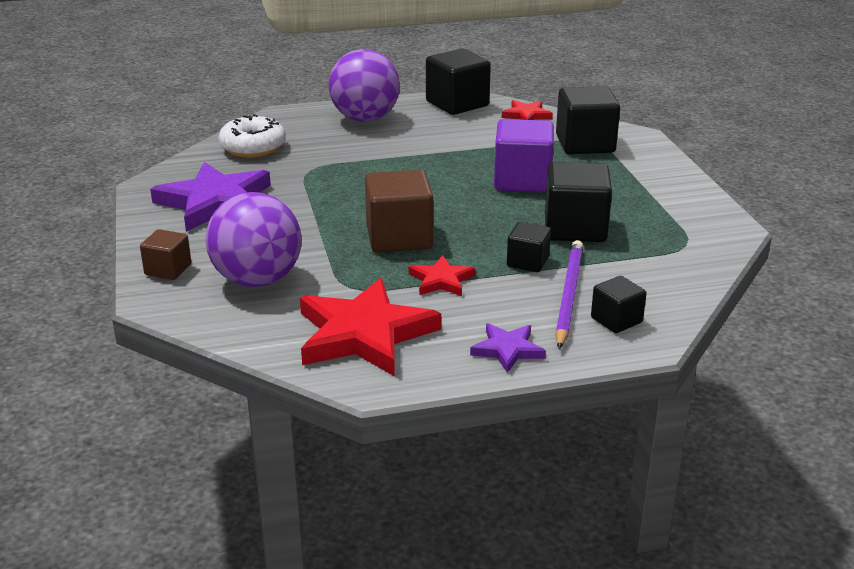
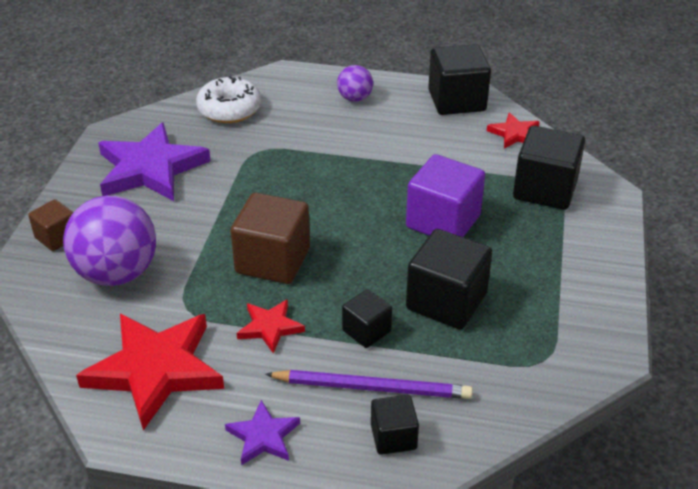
camera: 25 degrees right, 10 degrees up
purple ball [329,49,400,122] -> purple ball [337,65,373,102], size x0.51
purple pencil [555,240,583,349] -> purple pencil turned 60 degrees clockwise [265,370,473,399]

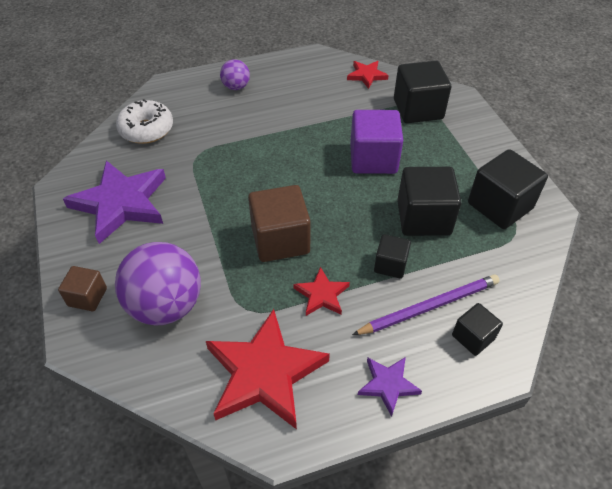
camera: 30 degrees left, 10 degrees up
black cube [428,44,491,115] -> black cube moved to [468,149,548,229]

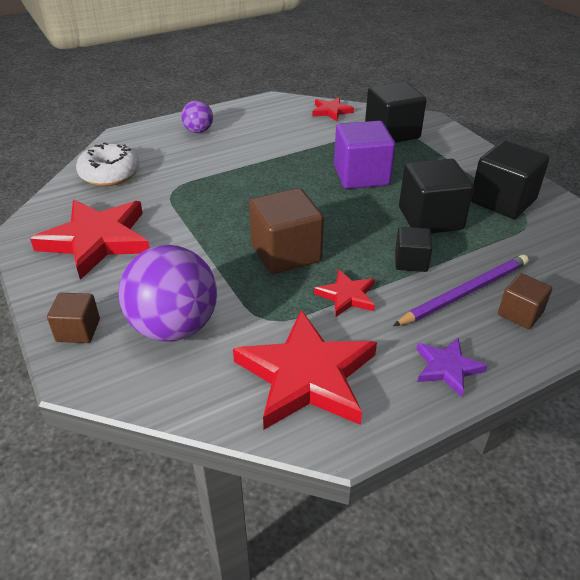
camera: 10 degrees left, 10 degrees down
purple star [63,160,166,244] -> red star [30,200,150,280]
black cube [452,303,503,356] -> brown cube [498,273,552,329]

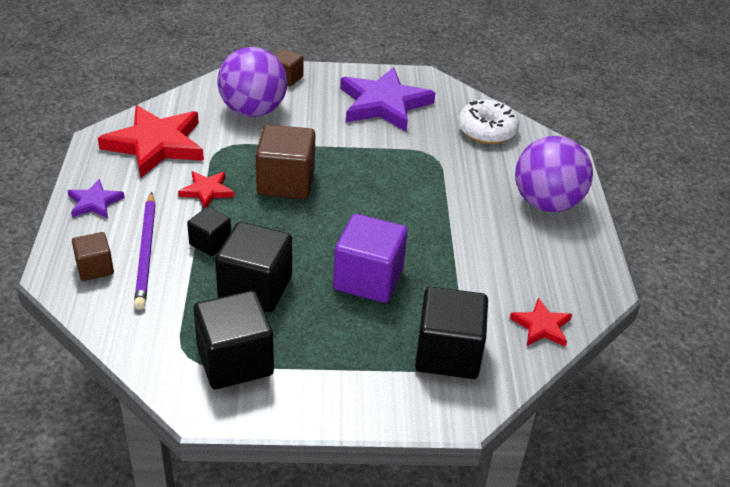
camera: 115 degrees right, 0 degrees up
red star [30,200,150,280] -> purple star [340,67,435,132]
purple ball [181,100,213,133] -> purple ball [515,136,593,212], size x1.98

